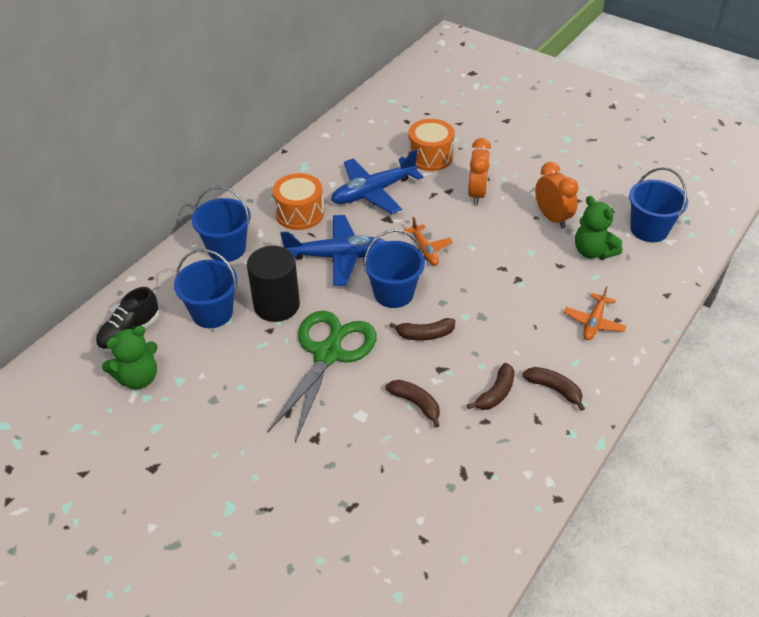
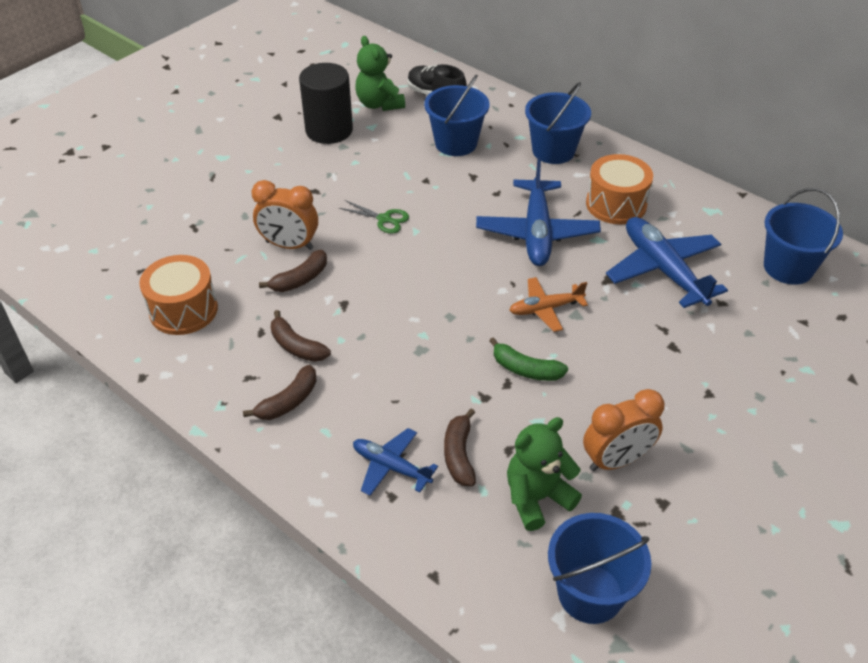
camera: 95 degrees right, 0 degrees up
black cylinder [247,246,300,322] -> black cylinder moved to [299,63,353,144]
green scissors [268,311,377,442] -> green scissors [339,200,409,234], size x0.41
blue bucket [363,229,425,308] -> blue bucket moved to [764,188,843,285]
brown banana [389,318,455,340] -> brown banana moved to [444,409,476,486]
orange drum [408,119,455,171] -> orange drum moved to [139,255,218,335]
orange clock [468,138,491,205] -> orange clock moved to [252,180,318,250]
orange plane [564,286,626,340] -> blue plane [353,428,438,496]
none -> green banana [489,337,568,381]

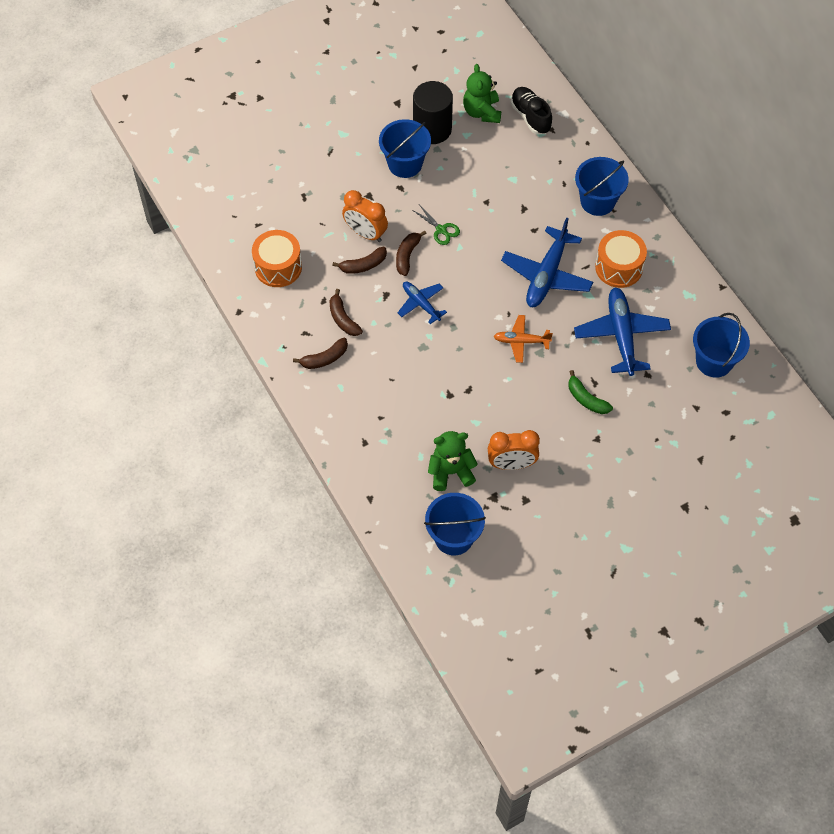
camera: 20 degrees right, 15 degrees up
blue plane [353,428,438,496] -> blue plane moved to [398,282,447,324]
blue bucket [424,74,490,156] -> blue bucket moved to [379,119,431,178]
brown banana [444,409,476,486] -> brown banana moved to [396,231,427,276]
green banana [489,337,568,381] -> green banana moved to [569,370,613,414]

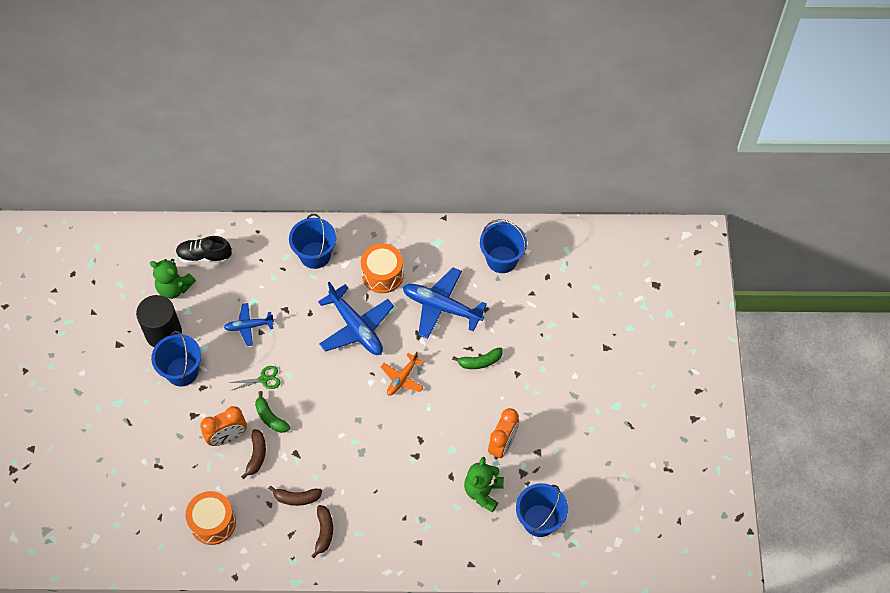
camera: 60 degrees left, 0 degrees up
brown banana [396,231,427,276] -> green banana [255,391,291,433]
blue plane [398,282,447,324] -> blue plane moved to [224,303,274,346]

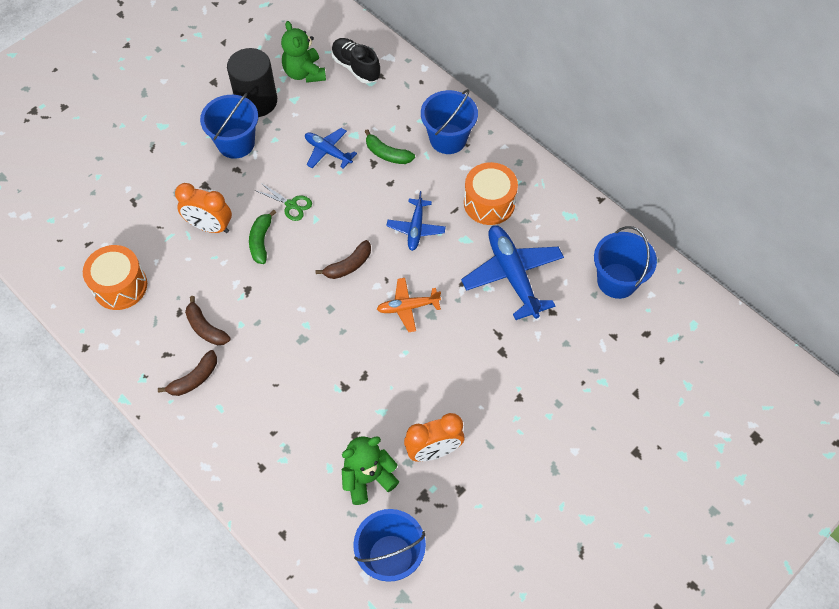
camera: 45 degrees right, 0 degrees up
brown banana [241,429,266,479] -> brown banana moved to [316,240,371,279]
blue plane [318,282,394,355] -> blue plane [386,191,446,251], size x0.57
green banana [452,347,502,369] -> green banana moved to [364,129,415,164]

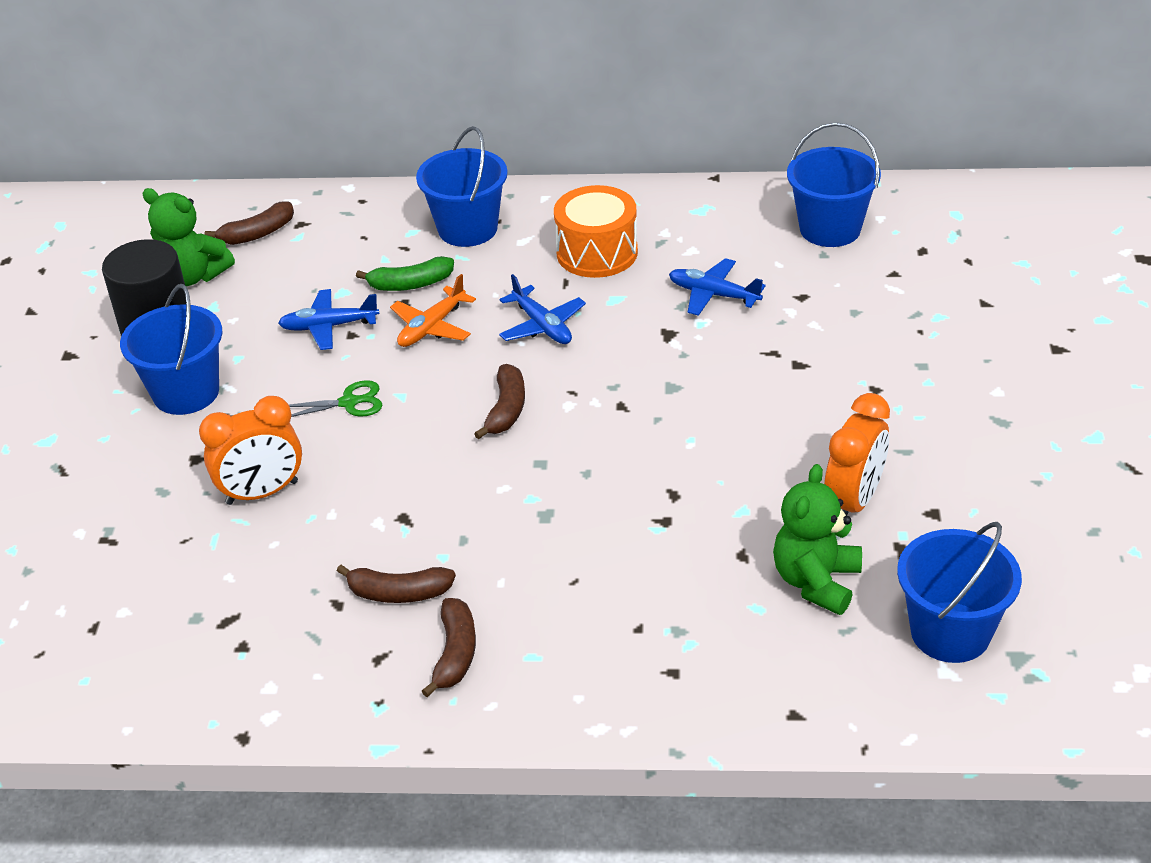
camera: 40 degrees left, 20 degrees down
orange drum [83,245,147,310] -> none
green banana [249,210,276,264] -> none
black shoe [331,38,380,83] -> brown banana [204,201,294,245]
orange plane [377,278,441,332] -> orange plane moved to [390,274,476,347]
blue plane [461,225,564,320] -> blue plane [669,258,766,316], size x0.57

